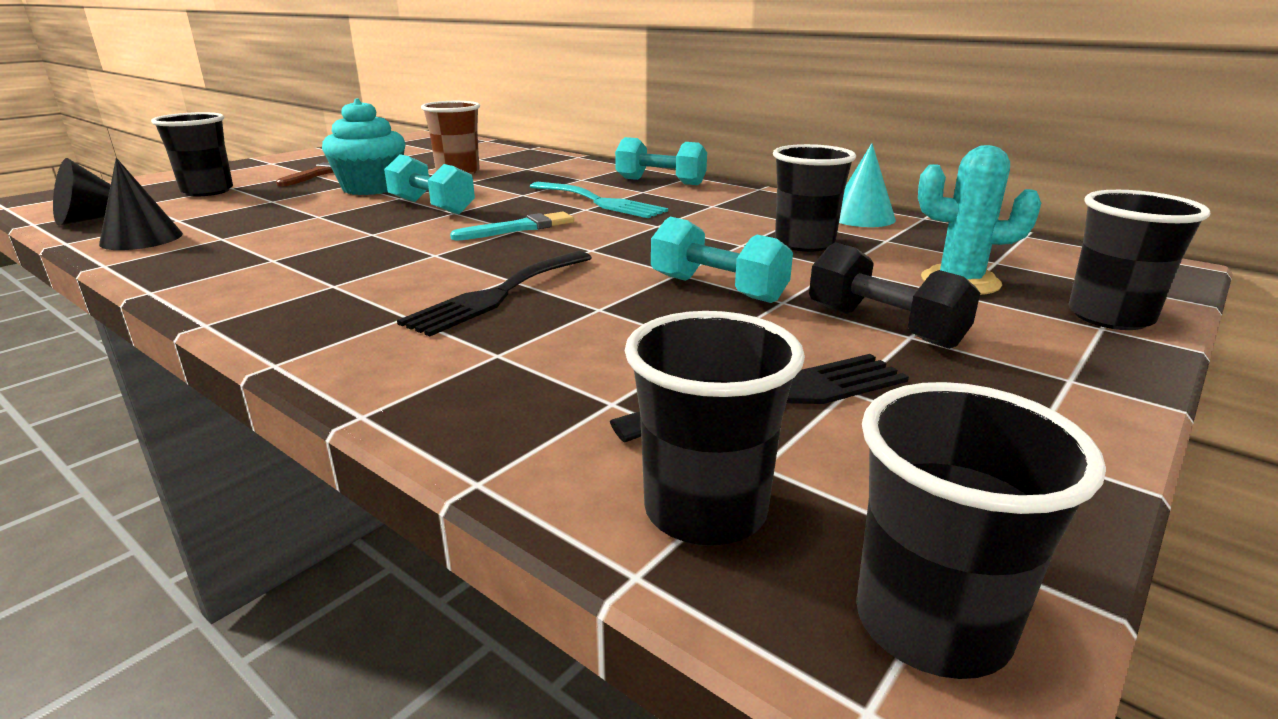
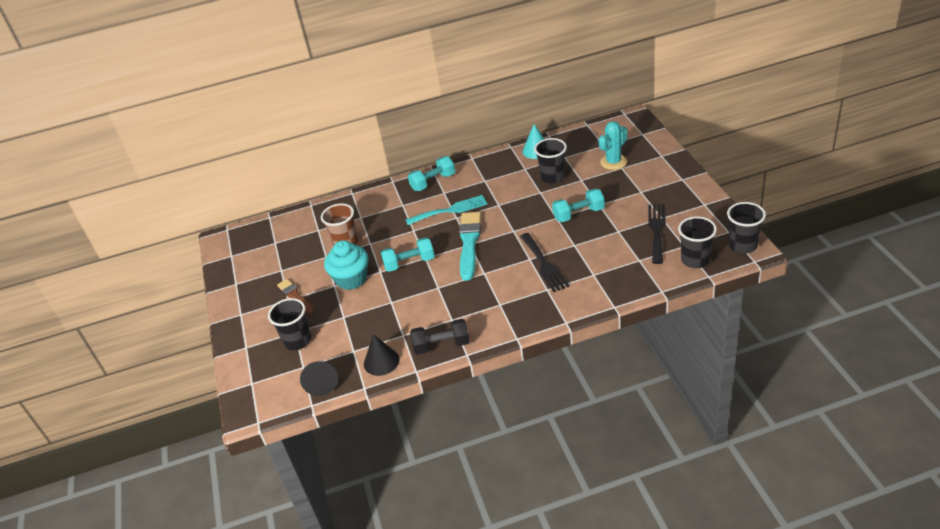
camera: 50 degrees left, 15 degrees up
turquoise brush [450,212,574,241] -> turquoise brush [459,212,481,281], size x1.67
black dumbbell [809,242,980,349] -> black dumbbell moved to [410,319,470,355]
black cup [1068,190,1210,330] -> none

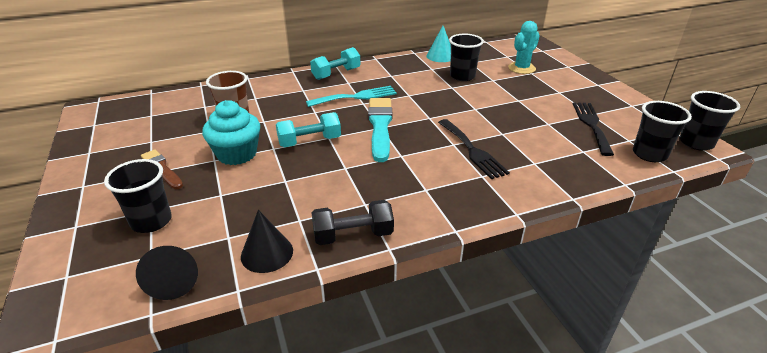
camera: 10 degrees left, 5 degrees down
turquoise dumbbell [552,188,605,222] -> none

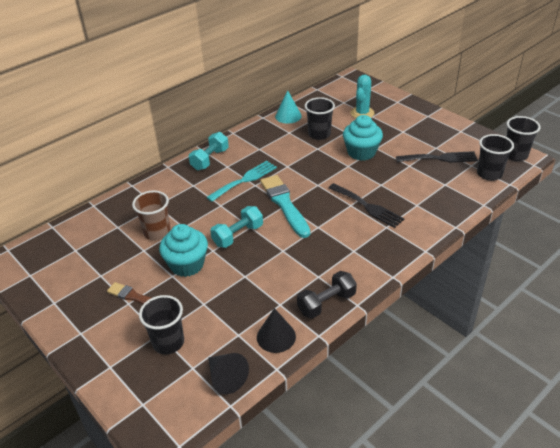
camera: 20 degrees left, 5 degrees up
black fork [573,102,614,156] -> black fork turned 105 degrees clockwise [396,151,478,163]
none -> turquoise cupcake [343,115,383,161]

